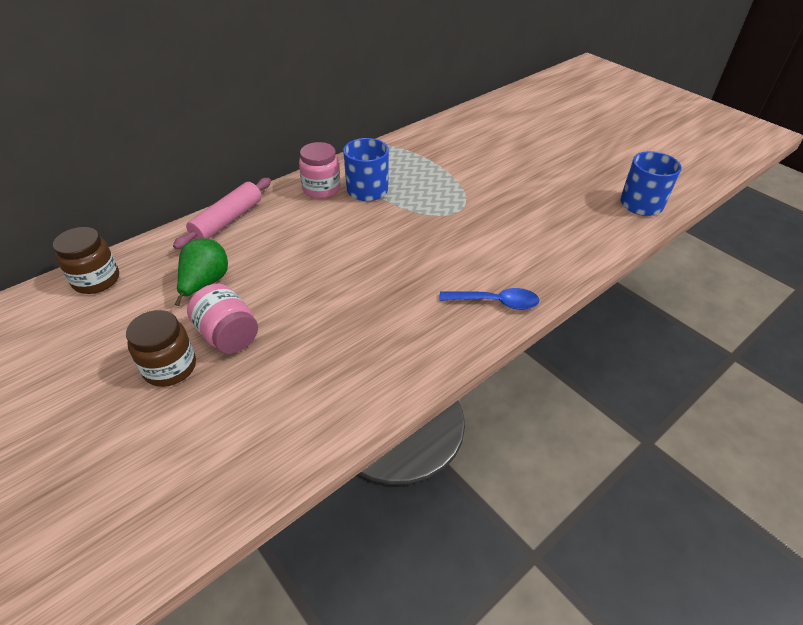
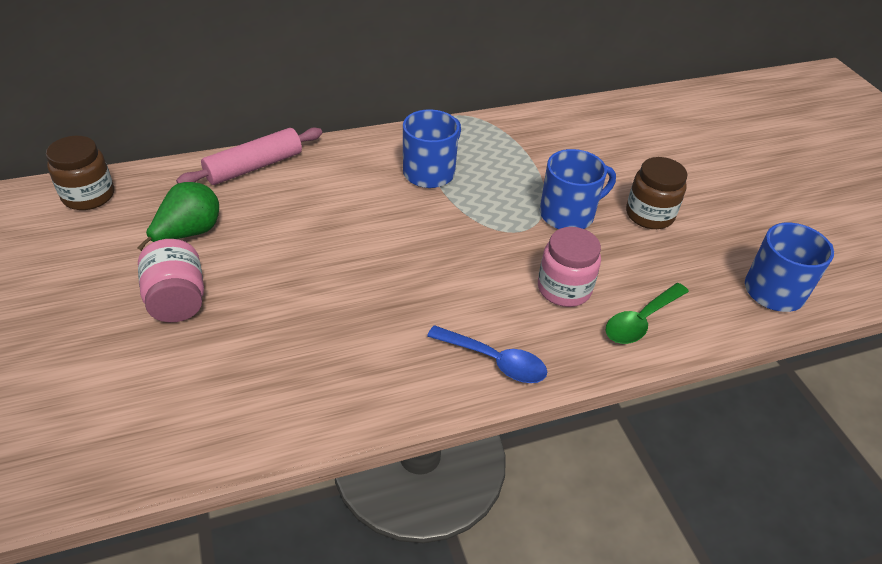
camera: 20 degrees right, 0 degrees up
brown jar [126,310,196,387] -> brown jar moved to [626,157,687,229]
pink jar [299,142,340,199] -> pink jar moved to [538,227,601,307]
none -> blue mug [540,149,616,229]
none -> green spoon [606,283,689,344]

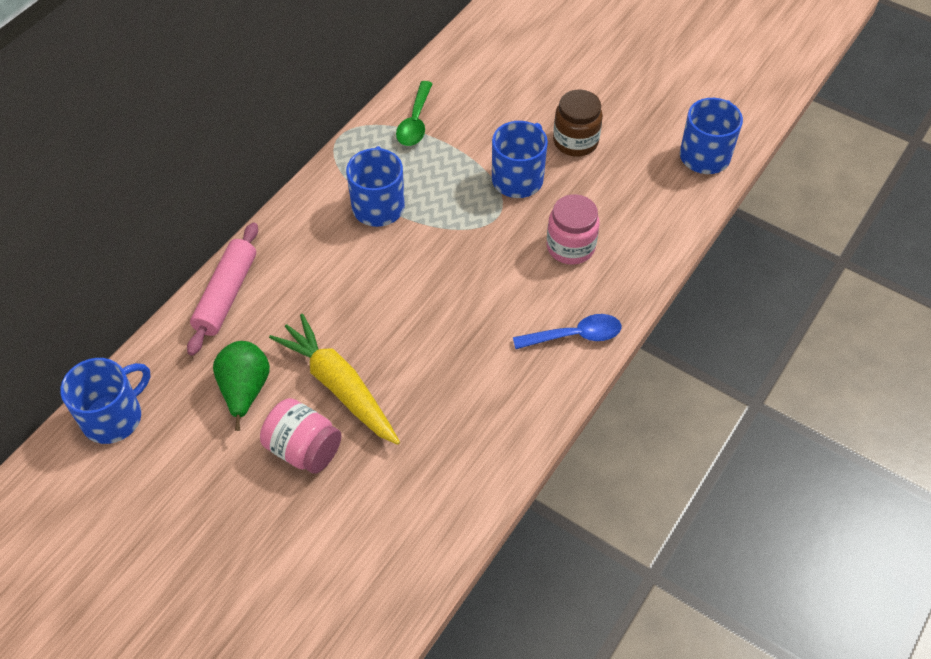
camera: 35 degrees left, 10 degrees up
brown jar [46,136,114,210] -> blue mug [60,358,150,444]
green spoon [606,283,689,344] -> green spoon moved to [396,81,433,146]
none -> yellow carrot [269,314,400,445]

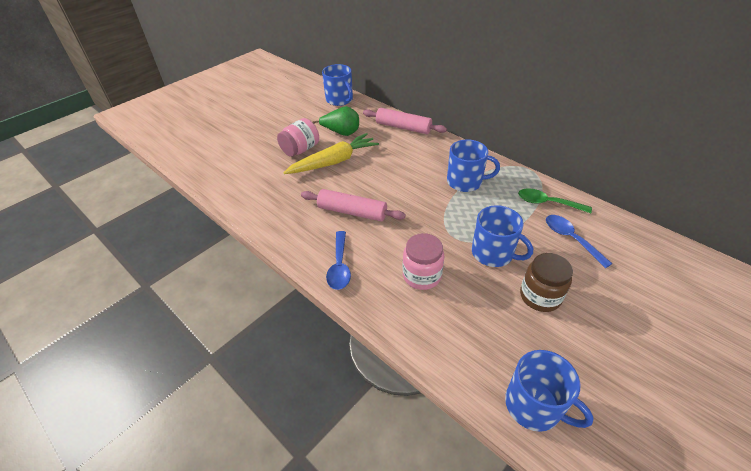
camera: 100 degrees right, 10 degrees down
none -> pink rolling pin [301,189,406,222]
none -> blue spoon [546,215,612,268]

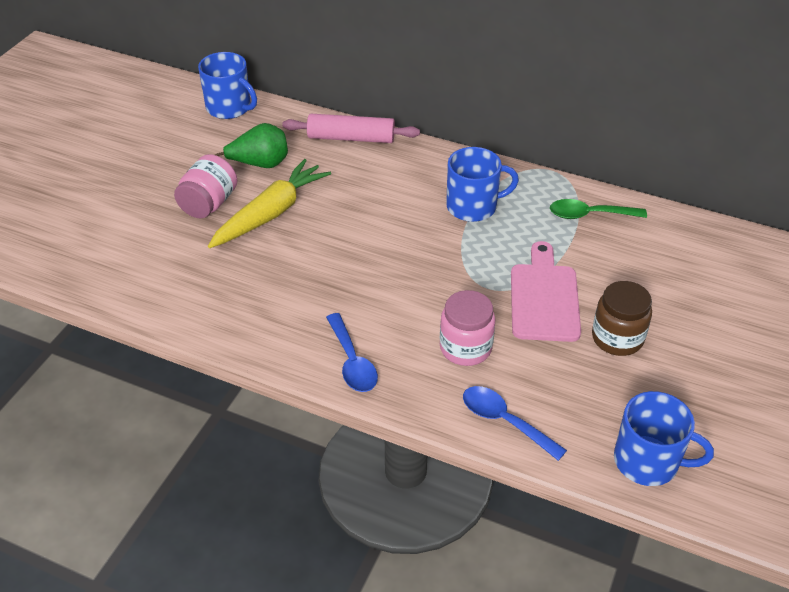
camera: 20 degrees left, 0 degrees up
pink rolling pin [301,189,406,222] -> none
blue mug [472,205,533,267] -> pink cutting board [511,241,581,342]
blue spoon [546,215,612,268] -> blue spoon moved to [463,386,567,461]

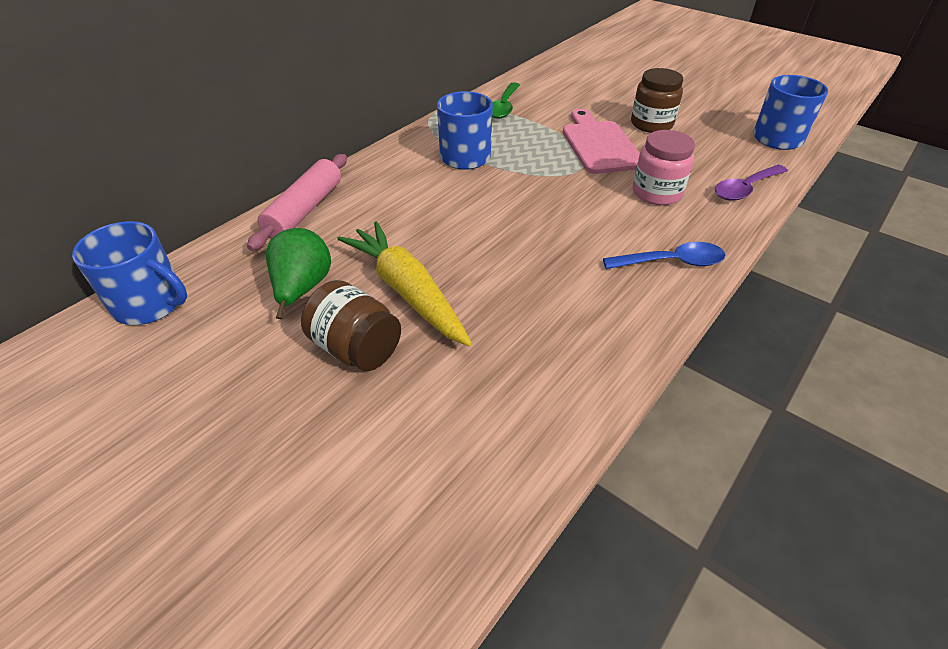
camera: 75 degrees left, 0 degrees up
pink jar [174,154,237,218] -> brown jar [301,280,401,371]
blue mug [198,52,257,119] -> blue mug turned 60 degrees clockwise [72,221,187,325]
blue spoon [463,386,567,461] -> purple spoon [715,165,788,201]
pink cutting board [511,241,581,342] -> pink cutting board turned 60 degrees clockwise [563,109,640,174]

